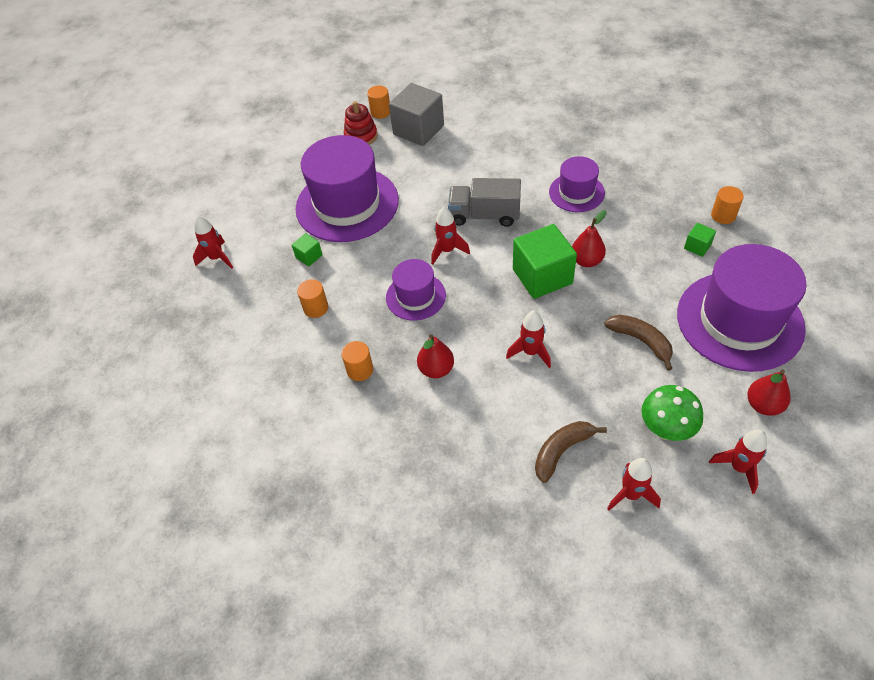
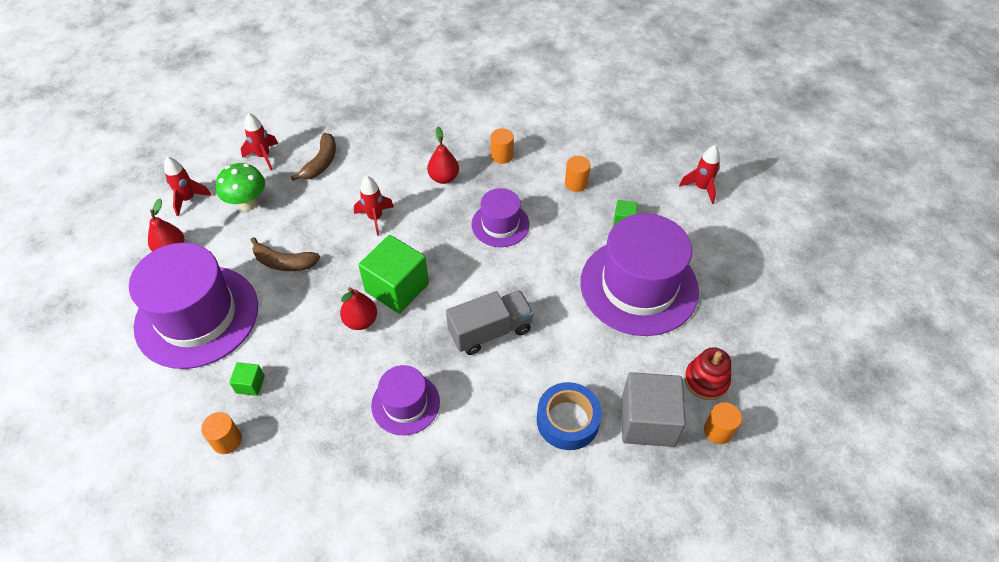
camera: 145 degrees right, 0 degrees up
red rocket [431,207,470,265] -> none
none -> blue tape [537,382,602,450]

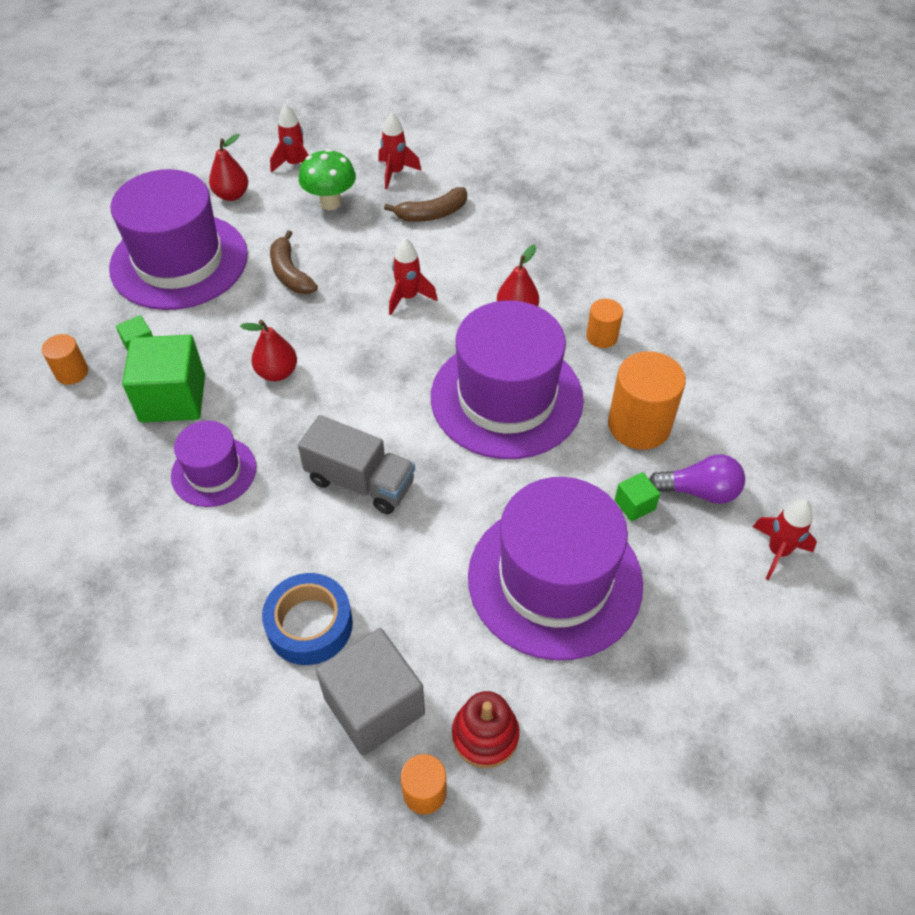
camera: 50 degrees right, 0 degrees up
green cube [358,235,429,313] -> green cube moved to [122,335,205,423]
purple hat [471,188,530,247] -> purple hat [431,301,584,459], size x1.91
orange cylinder [565,156,591,192] -> orange cylinder [608,351,686,450], size x1.86
none -> purple light bulb [649,454,745,504]

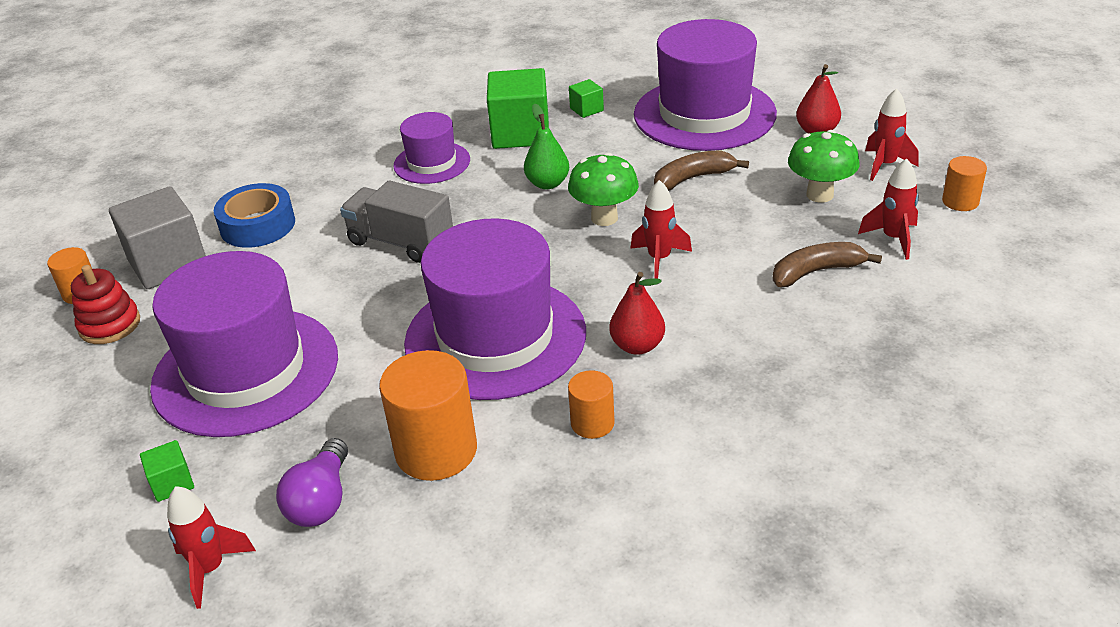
camera: 95 degrees right, 15 degrees down
orange cylinder [42,334,88,385] -> orange cylinder moved to [942,156,987,211]
red pear [240,320,297,381] -> green pear [524,103,569,189]
grey truck [298,415,415,514] -> grey truck turned 90 degrees clockwise [340,180,453,263]
brown banana [384,187,467,222] -> brown banana turned 90 degrees clockwise [772,242,882,287]
green cube [615,472,660,521] -> green cube moved to [140,440,194,502]
none -> green mushroom [568,152,639,226]

